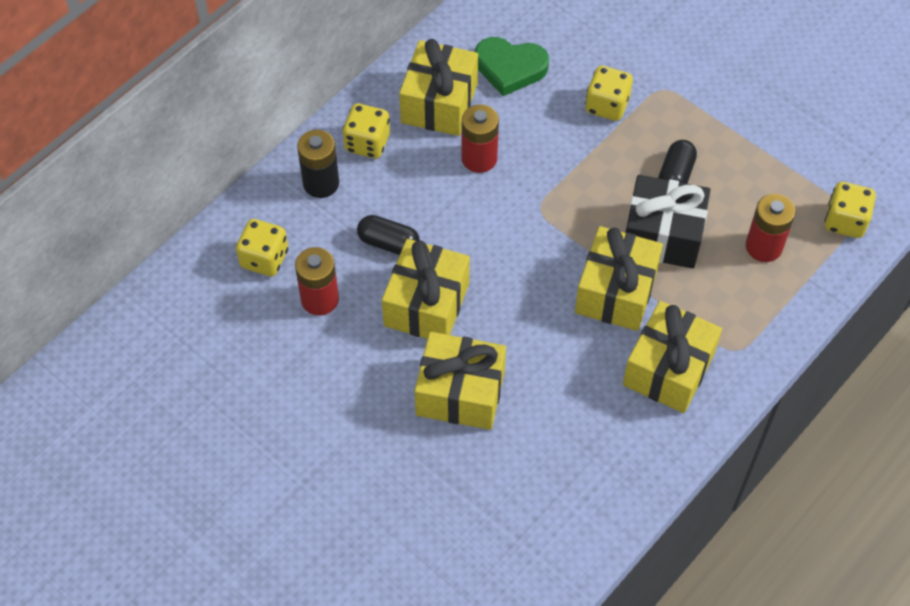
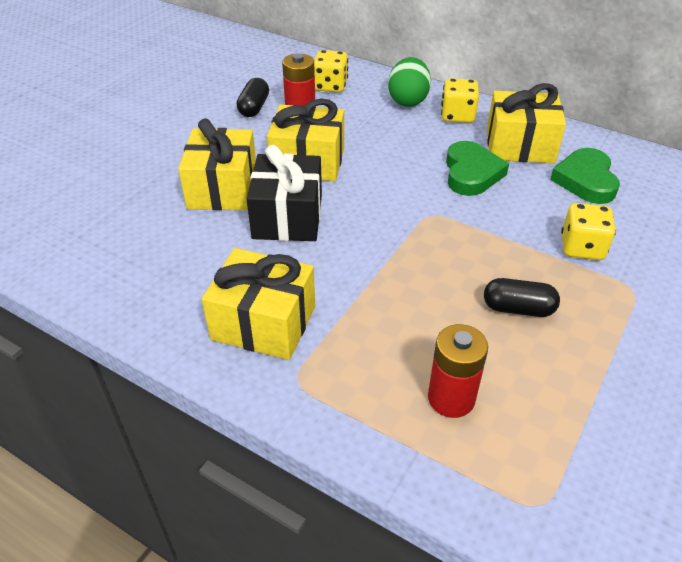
camera: 80 degrees right, 15 degrees down
black battery [297,130,339,198] -> green egg [388,57,431,107]
black capsule [357,215,420,255] -> black capsule moved to [237,78,269,117]
red battery [461,104,499,173] -> green heart [446,141,509,196]
yellow gift [575,226,663,331] -> none
black gift [625,175,710,268] -> black gift moved to [247,145,322,241]
yellow dice [824,182,876,238] -> none

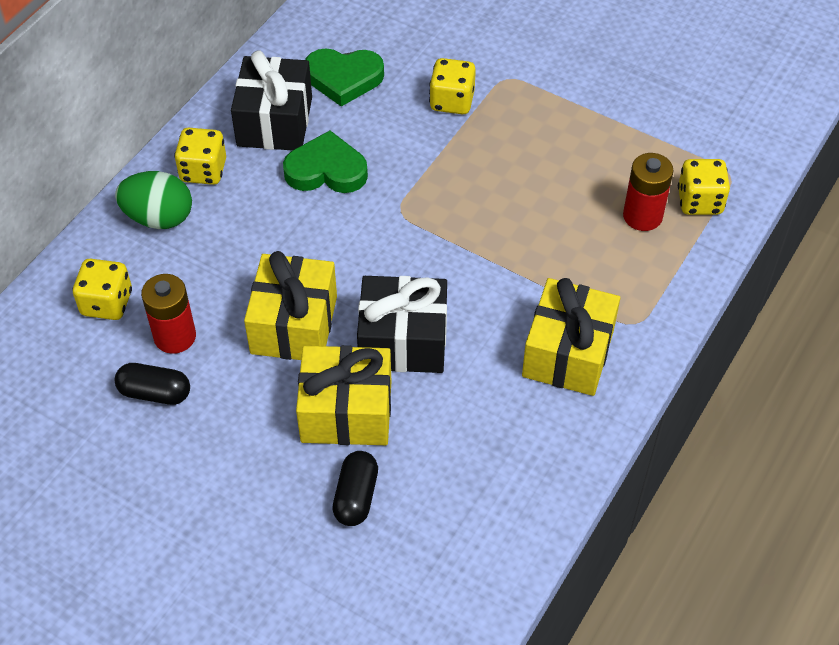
camera: 90 degrees left, 10 degrees up
black capsule [484,278,560,317] -> black capsule moved to [332,451,378,526]
yellow gift [487,83,566,163] -> black gift [231,50,312,151]
none -> yellow dice [678,159,730,215]

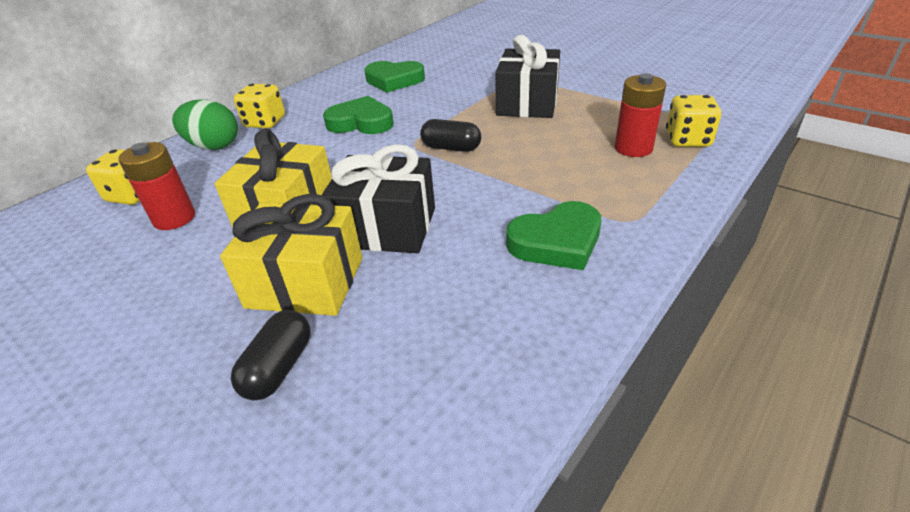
camera: 10 degrees right, 15 degrees down
black capsule [115,363,190,405] -> black capsule moved to [420,119,481,152]
black gift [231,50,312,151] -> black gift moved to [495,35,560,118]
yellow dice [429,58,476,114] -> none
yellow gift [522,278,620,396] -> green heart [506,201,601,270]

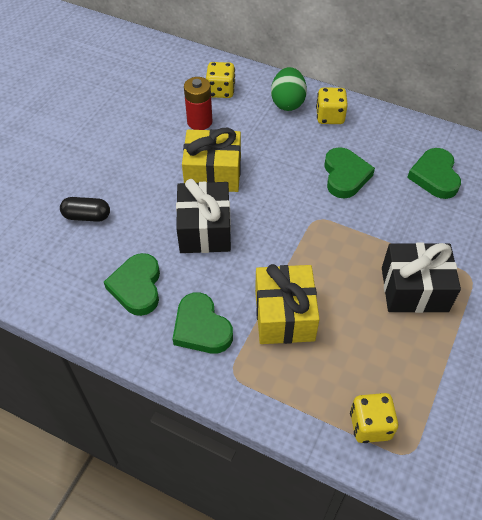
camera: 75 degrees right, 15 degrees up
yellow gift [220,194,362,316] -> yellow gift moved to [255,264,320,344]
black capsule [420,119,481,152] -> none
red battery [615,73,666,157] -> none
none -> green heart [104,253,160,316]

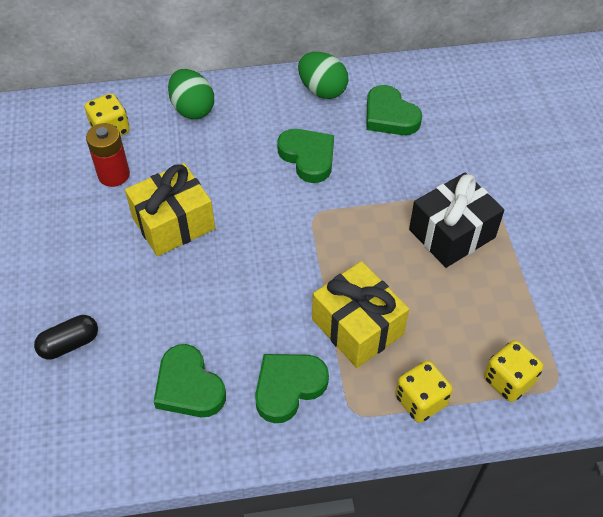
camera: 35 degrees left, 0 degrees up
green heart [173,292,233,354] -> green heart turned 120 degrees clockwise [255,354,329,423]
black gift [176,179,231,253] -> none
yellow dice [316,88,348,124] -> yellow dice moved to [395,360,453,423]
none -> green egg [298,52,348,99]

